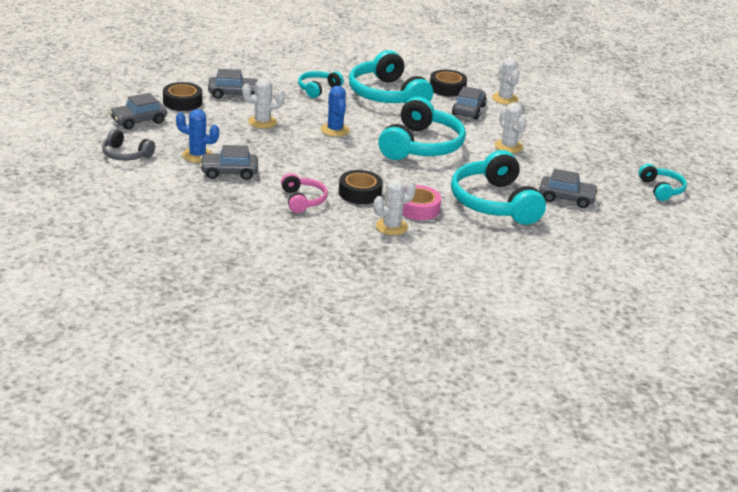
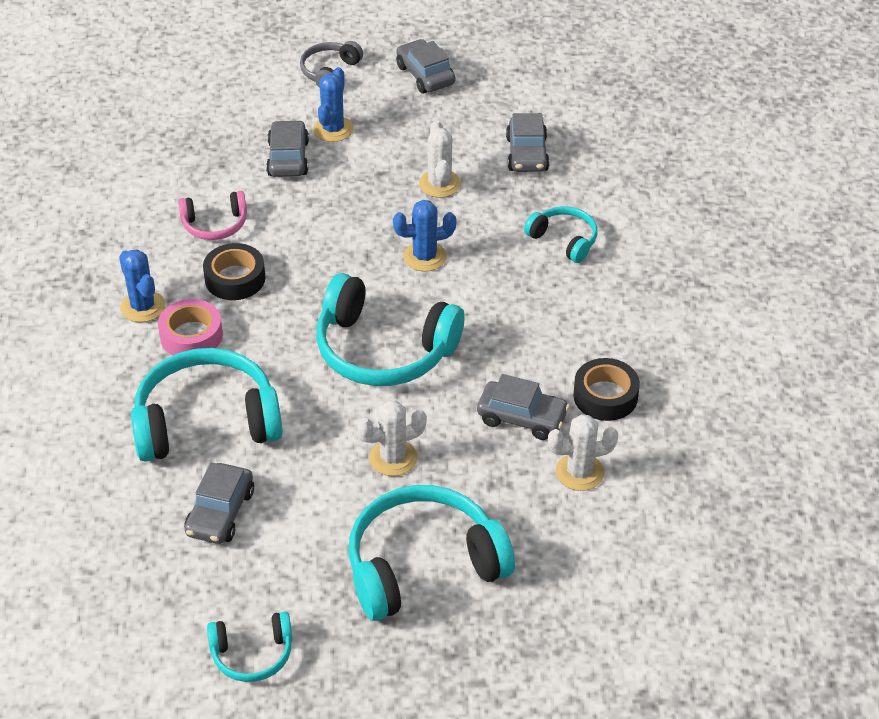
camera: 95 degrees right, 15 degrees up
black tape [163,82,202,111] -> none
turquoise headphones [349,50,433,103] -> turquoise headphones moved to [349,485,515,621]
white cactus [374,178,416,235] -> blue cactus [119,249,165,322]

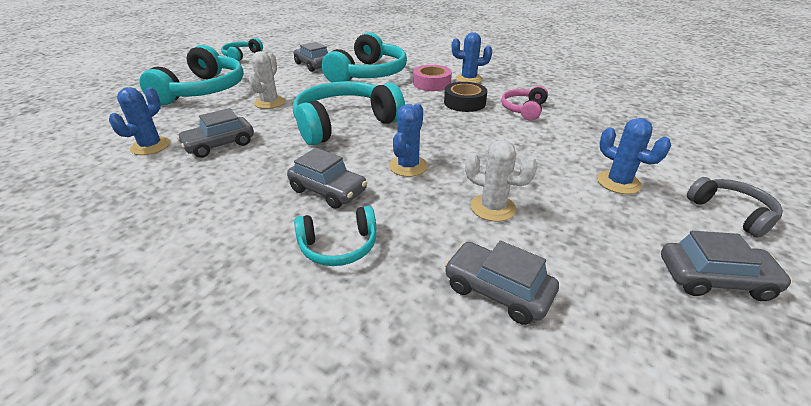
camera: 125 degrees right, 10 degrees down
grey car [266,120,309,177] -> grey car moved to [287,148,367,209]
white cactus [548,414,618,491] -> blue cactus [109,87,170,155]
black tape [573,358,640,421] -> none

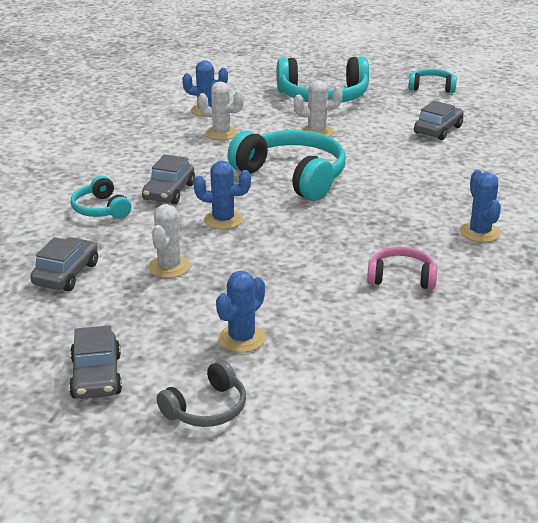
camera: 75 degrees right, 5 degrees down
grey car [177,108,254,158] -> white cactus [198,81,244,140]
turquoise headphones [322,32,407,82] -> none
pink tape [413,65,452,91] -> none
black tape [444,82,487,112] -> none

